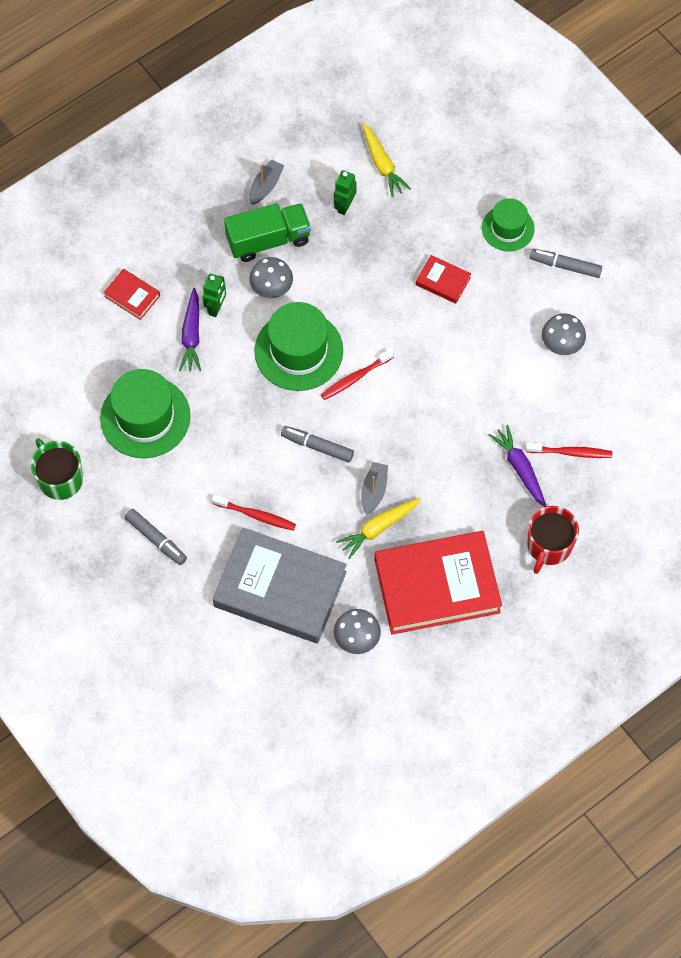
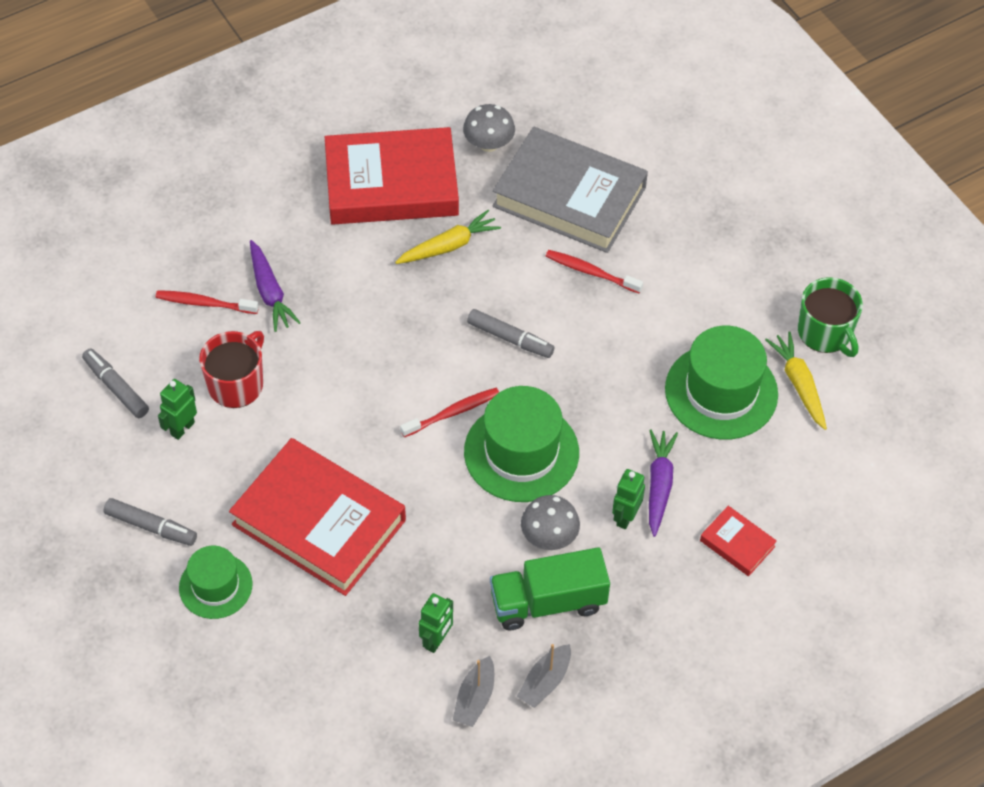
camera: 175 degrees left, 10 degrees down
grey marker [125,509,187,565] -> grey marker moved to [82,348,149,418]
grey boat [361,462,388,515] -> grey boat moved to [453,656,494,727]
yellow carrot [362,123,411,197] -> yellow carrot moved to [765,331,827,430]
red book [416,255,471,304] -> red book [229,438,406,596], size x2.31
red mug [527,506,579,574] -> red mug moved to [199,331,264,408]
grey mushroom [542,313,586,355] -> green robot [158,379,197,440]

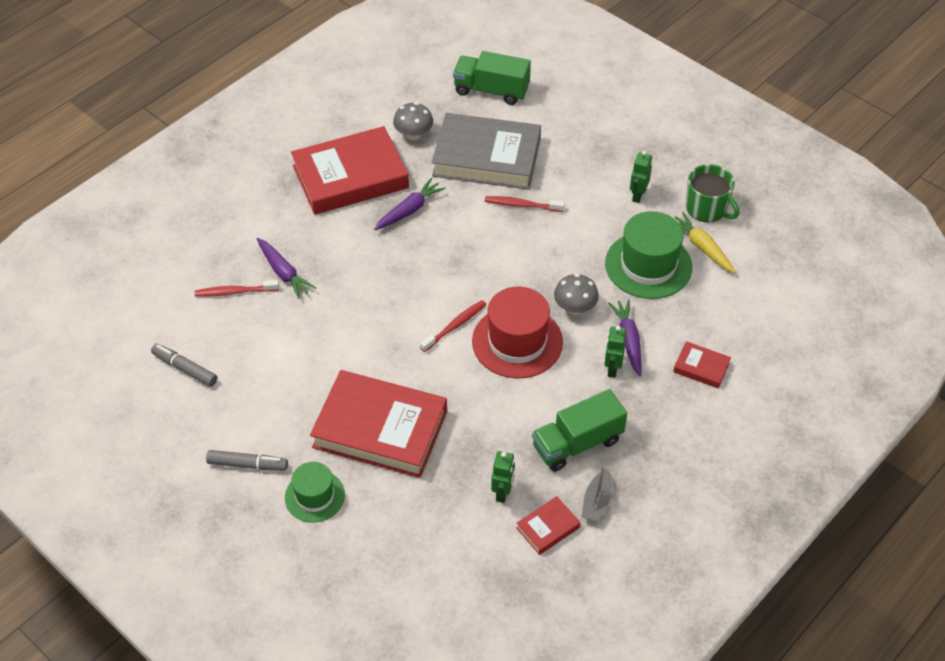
camera: 15 degrees left, 5 degrees down
green robot [158,379,197,440] -> green robot moved to [630,151,652,203]
red mug [199,331,264,408] -> none
yellow carrot [395,210,501,264] -> purple carrot [374,178,445,230]
grey boat [453,656,494,727] -> red book [516,496,580,555]
green hat [464,386,579,502] -> red hat [472,287,563,379]
grey marker [467,309,555,358] -> none
grey mushroom [521,495,580,550] -> grey mushroom moved to [554,274,599,314]
none -> green truck [453,51,531,105]

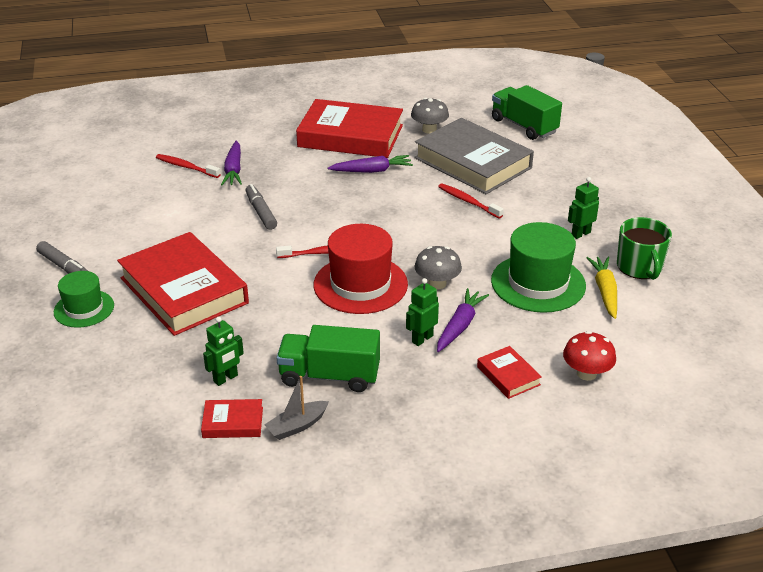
camera: 35 degrees right, 15 degrees down
grey marker [151,344,217,387] -> grey marker moved to [245,184,277,230]
none -> red mushroom [563,331,616,381]

